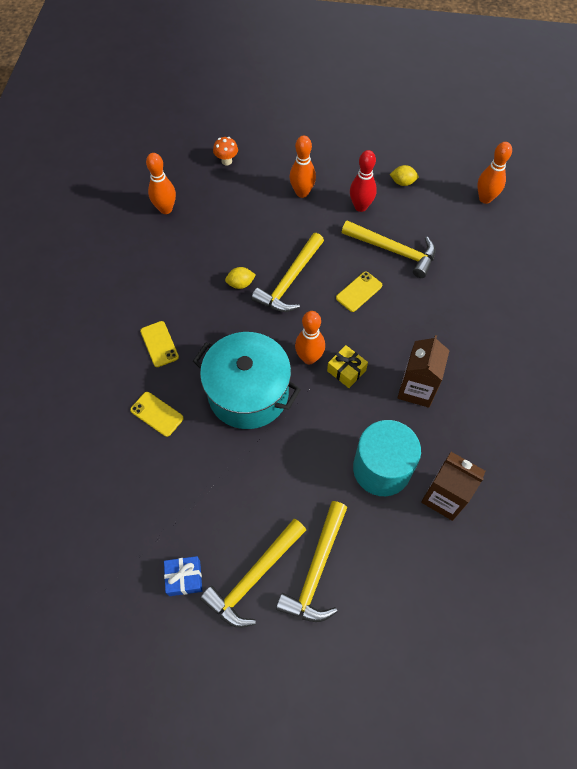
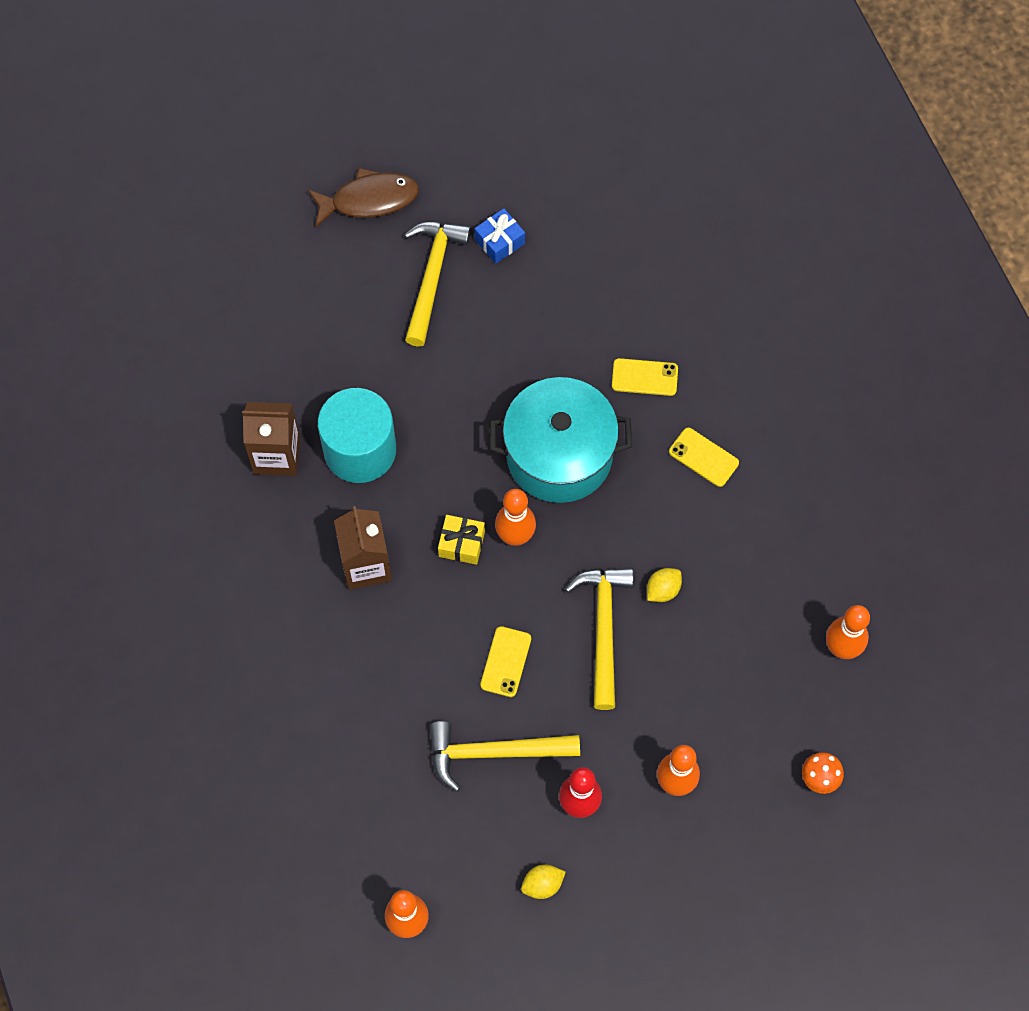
camera: 150 degrees right, 5 degrees up
yellow hammer [276,501,347,622] -> none
none -> brown fish [308,168,419,227]

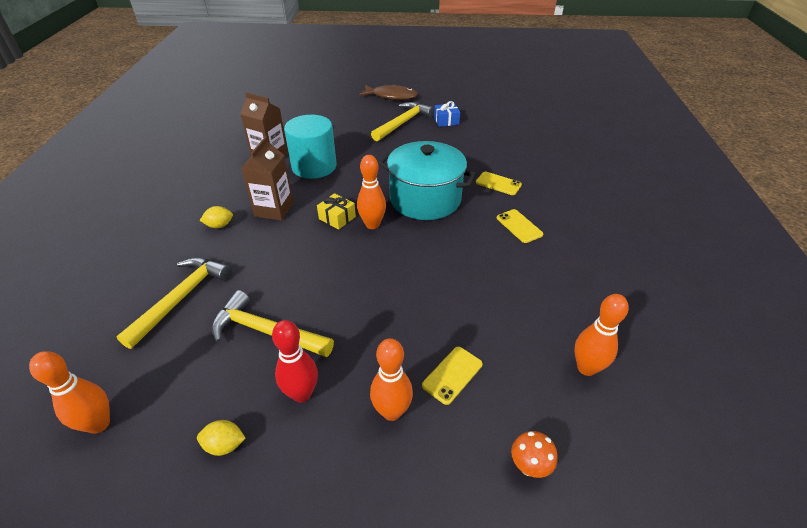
camera: 25 degrees right, 25 degrees down
yellow phone [480,626,531,697] -> yellow phone moved to [422,347,483,405]
yellow hammer [565,567,634,710] -> yellow hammer moved to [116,257,231,349]
yellow lemon [647,568,682,602] -> yellow lemon moved to [200,206,233,228]

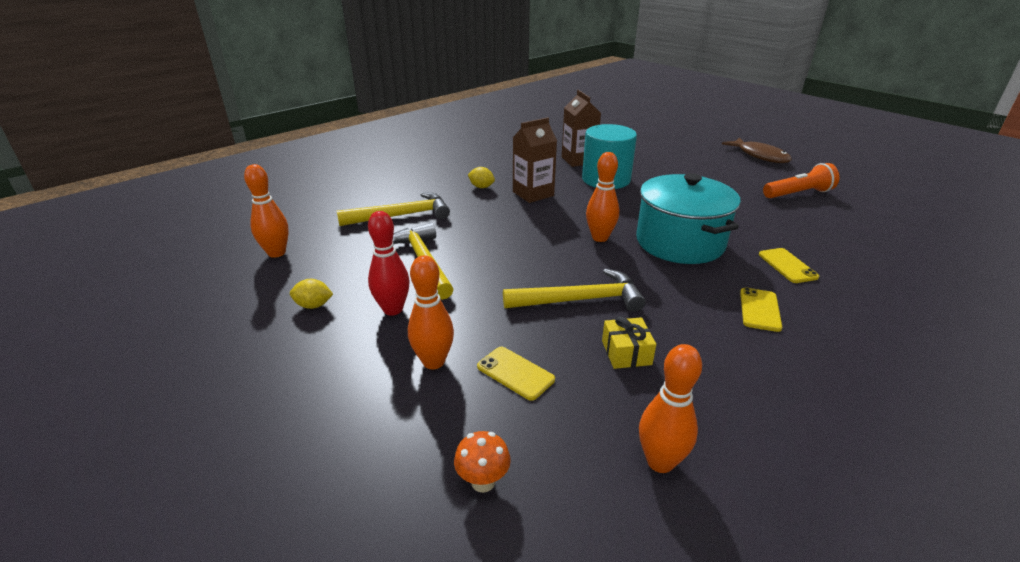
camera: 45 degrees right, 10 degrees down
yellow lemon [197,420,246,456] -> yellow lemon turned 45 degrees counterclockwise [290,279,333,309]
yellow gift [317,193,356,230] -> yellow gift moved to [602,316,656,369]
yellow hammer [371,102,434,141] -> yellow hammer moved to [503,269,646,312]
yellow phone [422,347,483,405] -> yellow phone turned 45 degrees clockwise [477,347,555,401]
blue gift [434,101,460,127] -> orange flashlight [763,163,839,198]

